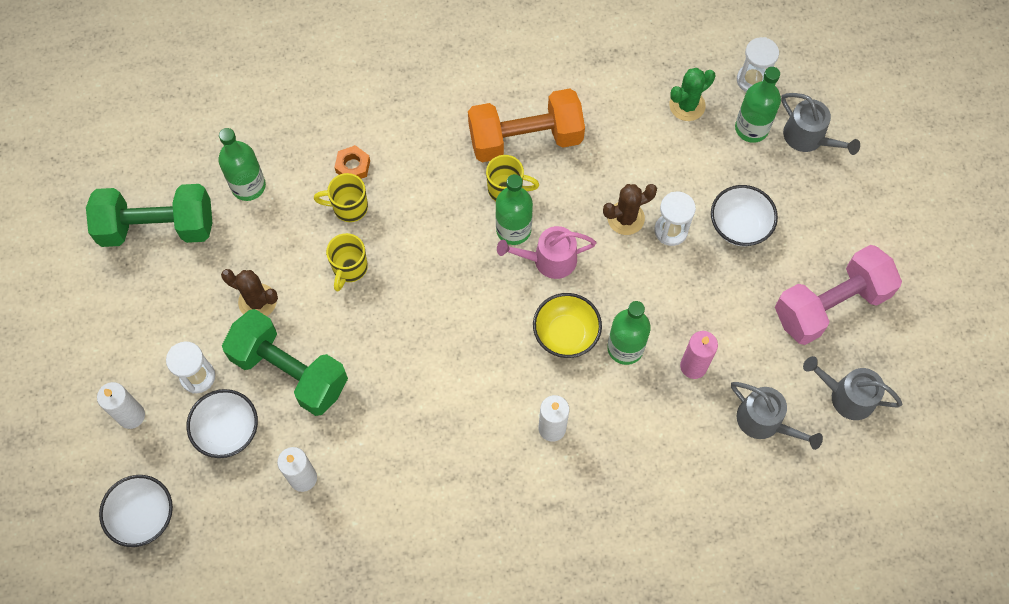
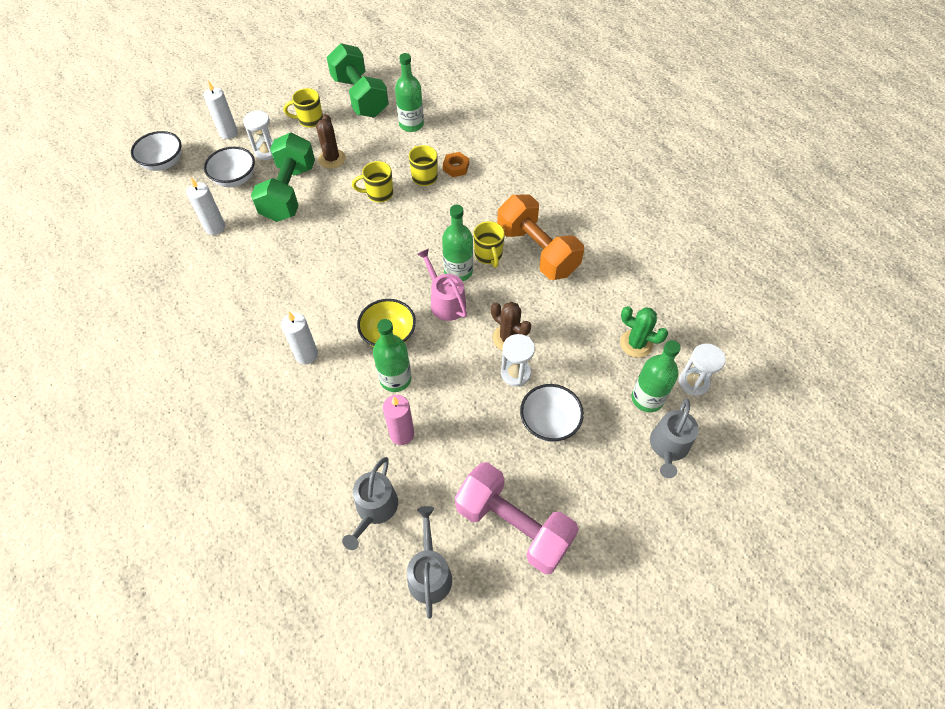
camera: 65 degrees right, 10 degrees down
none -> yellow mug [284,88,323,128]

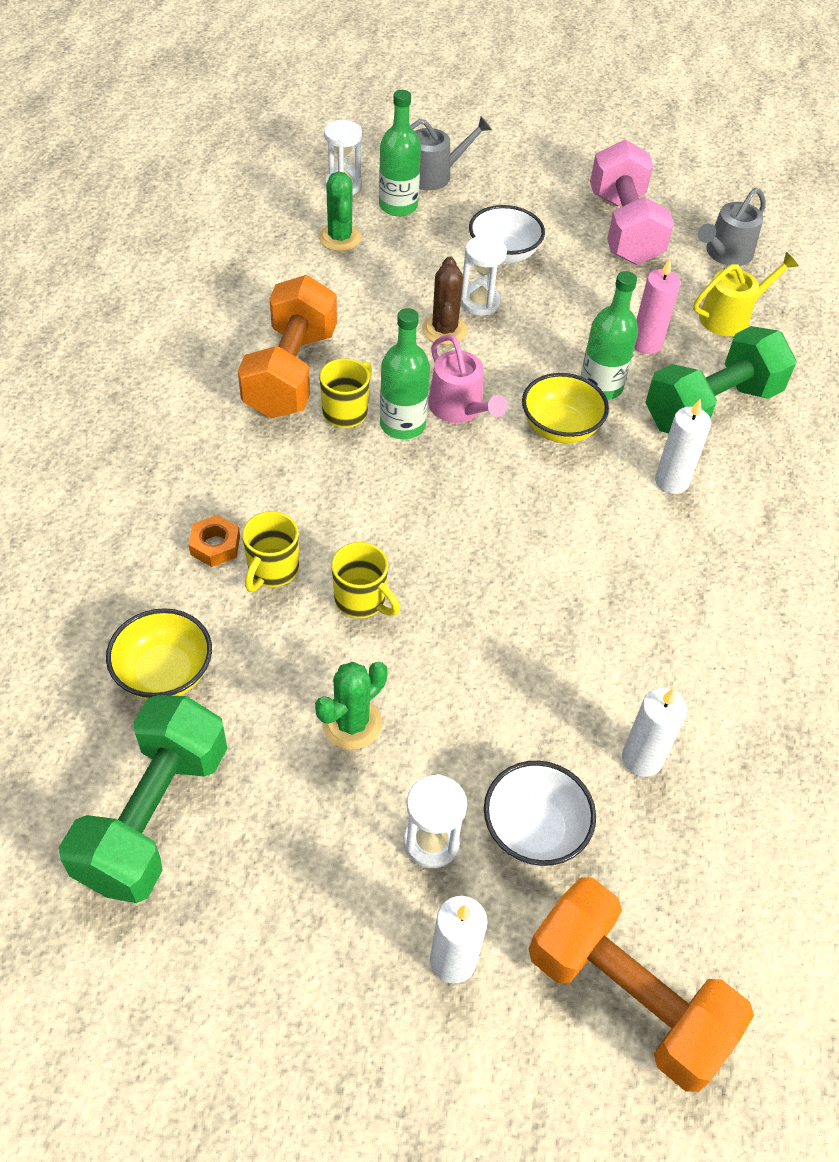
camera: 135 degrees left, 5 degrees down
white bowl [131,131,181,171] -> orange dumbbell [529,877,754,1092]
green dumbbell [251,133,315,222] -> green dumbbell moved to [645,326,797,434]
yellow mug [284,88,323,128] -> none
brown cactus [316,114,346,169] -> green cactus [315,662,388,750]
grey watering can [342,457,398,550] -> yellow watering can [693,252,799,336]
green bottle [395,53,424,132] -> yellow bowl [106,608,212,700]
pink watering can [417,248,467,321] -> pink watering can turned 45 degrees counterclockwise [428,335,507,423]

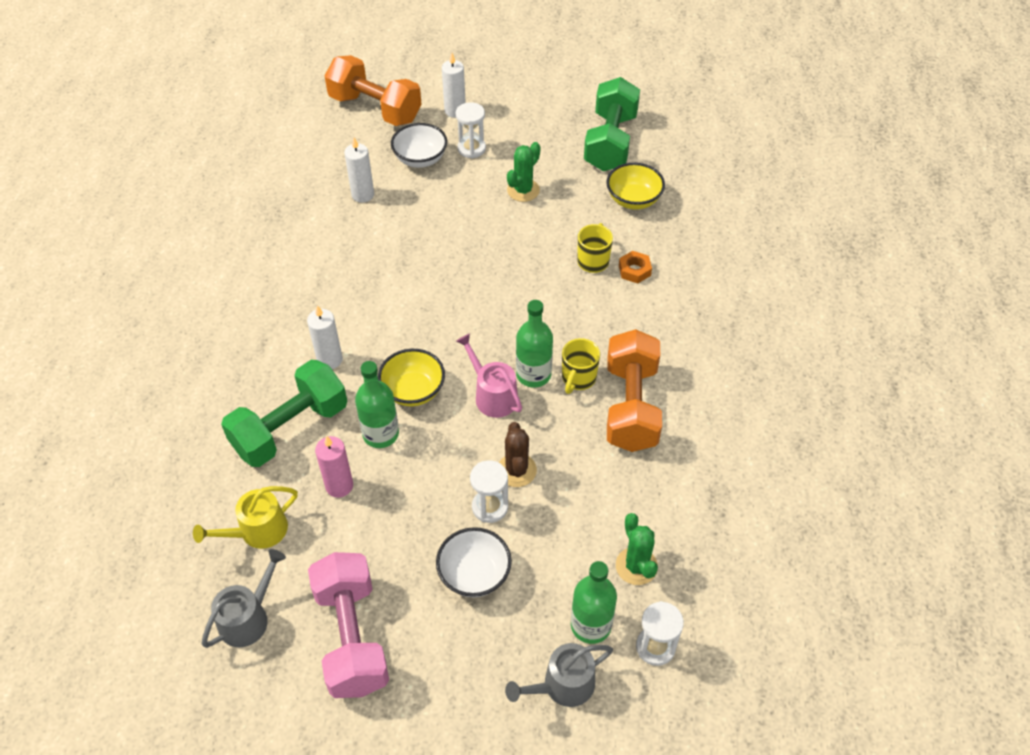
camera: 175 degrees right, 0 degrees up
yellow mug [332,542,400,618] -> none

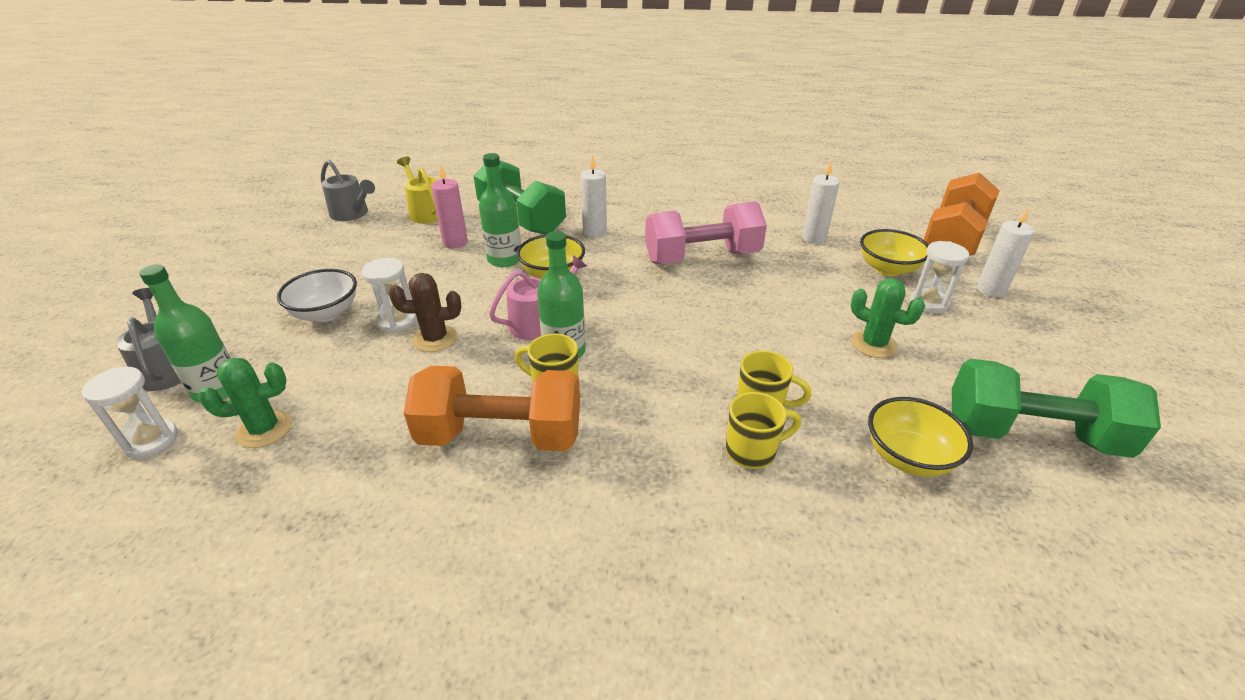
camera: 90 degrees right, 15 degrees down
pink dumbbell [308,552,389,698] -> pink dumbbell moved to [645,201,767,264]
white bowl [391,123,447,168] -> yellow bowl [860,229,929,276]
orange nut [619,251,652,283] -> yellow mug [726,392,801,469]

